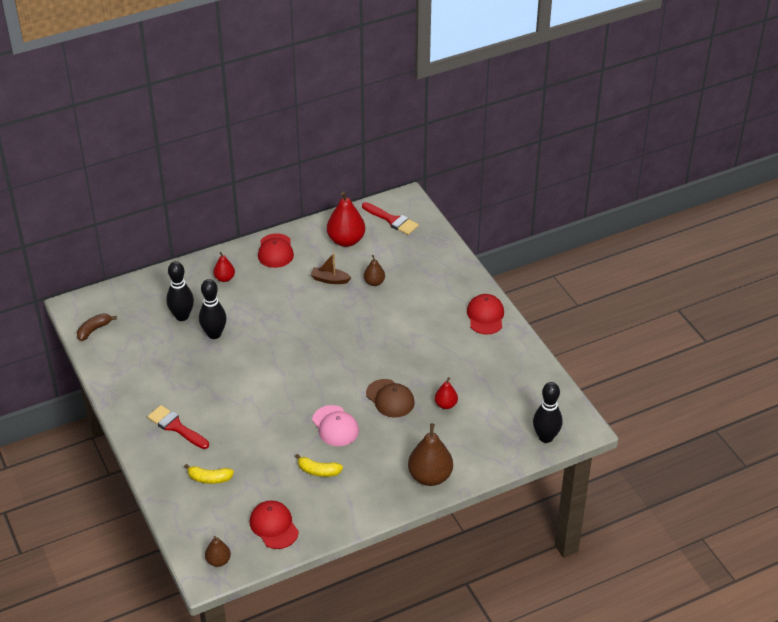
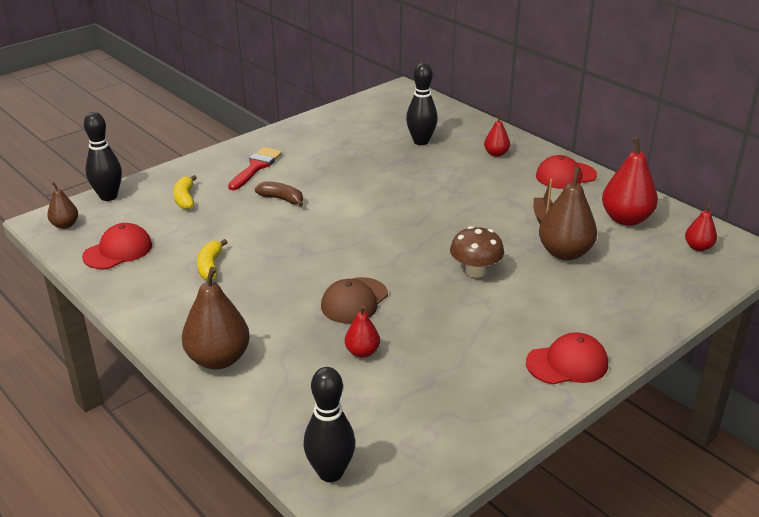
camera: 75 degrees right, 10 degrees down
brown banana [77,314,117,341] -> brown banana moved to [255,182,304,207]
black bowling pin [199,279,227,339] -> black bowling pin moved to [84,112,122,201]
pink cap [312,405,359,446] -> none
red brush [362,202,419,235] -> red pear [685,203,717,251]
brown pear [364,255,385,286] -> brown pear [539,167,597,260], size x1.85
none -> brown mushroom [450,226,504,278]

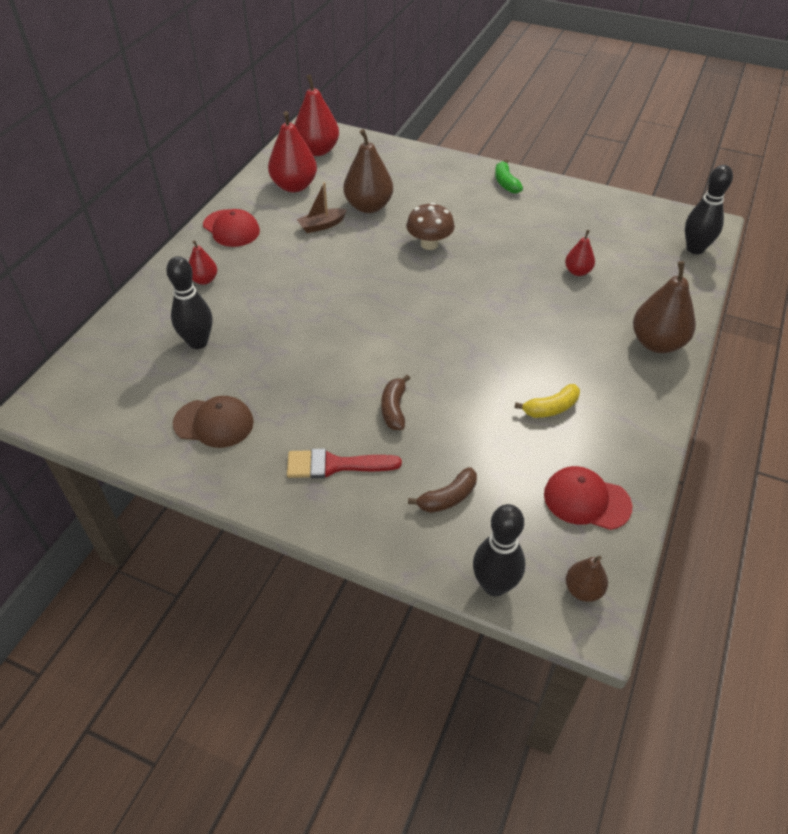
camera: 115 degrees left, 15 degrees up
yellow banana [173,175,197,210] -> brown banana [408,467,477,513]
brown cap [321,277,388,324] -> brown cap moved to [173,396,254,448]
red cap [526,332,608,385] -> green banana [495,159,523,194]
red pear [685,203,717,251] -> red pear [294,74,339,156], size x1.85

